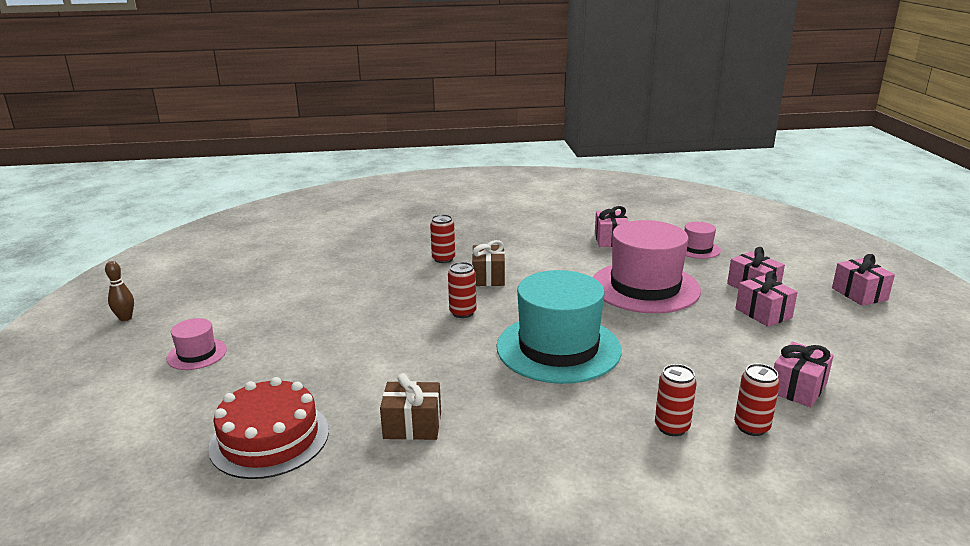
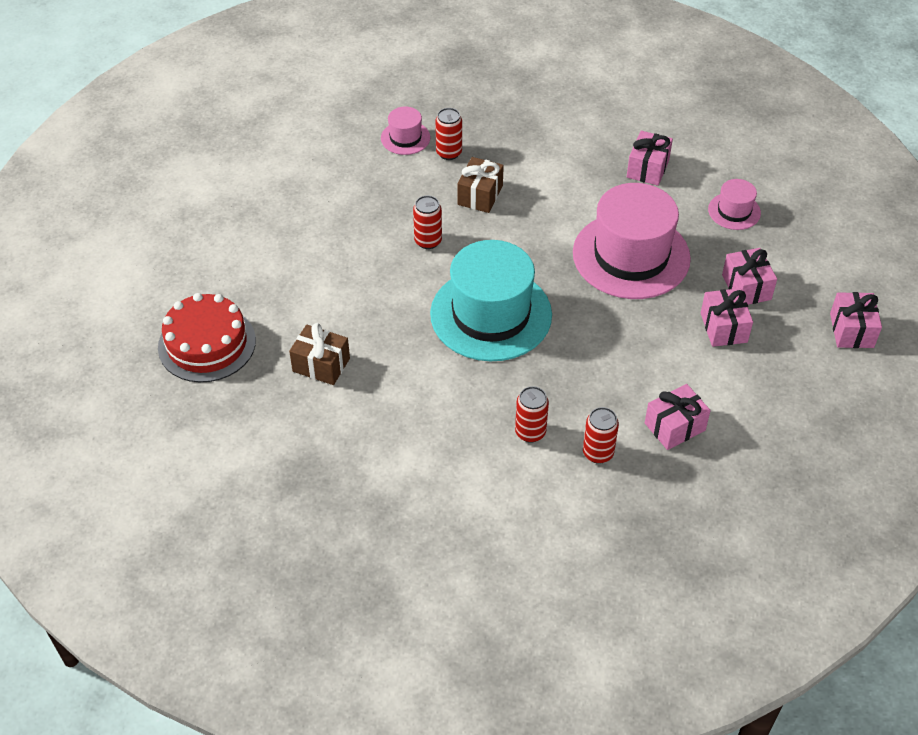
camera: 20 degrees right, 25 degrees up
brown bowling pin [105,261,134,321] -> none
pink hat [167,318,227,370] -> pink hat moved to [381,106,430,155]

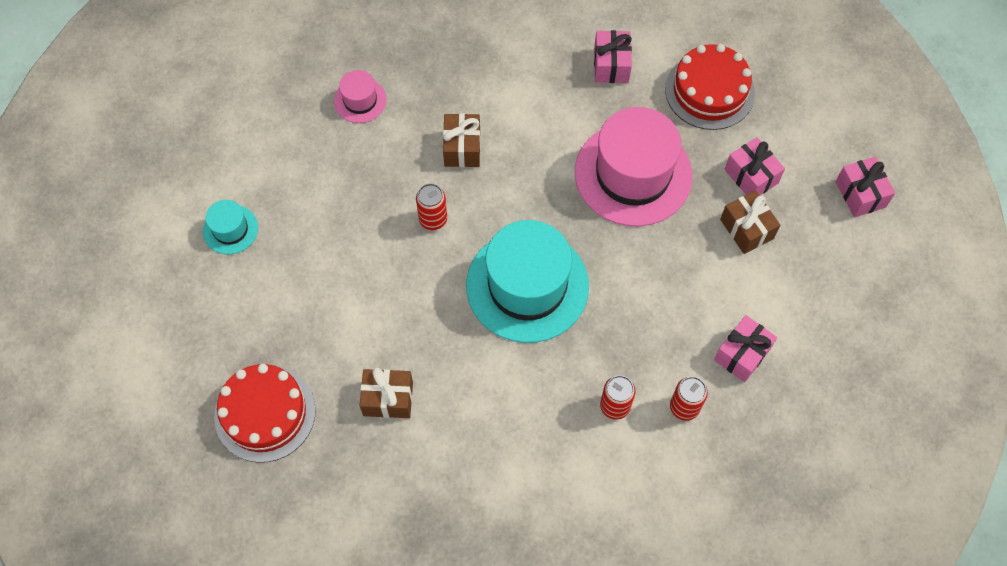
camera: 20 degrees left, 15 degrees up
red can [435,108,462,160] -> none
pink gift [701,288,753,347] -> brown gift [720,190,780,254]
pink hat [708,179,761,230] -> red cake [665,44,755,130]
none -> turquoise hat [203,200,258,254]

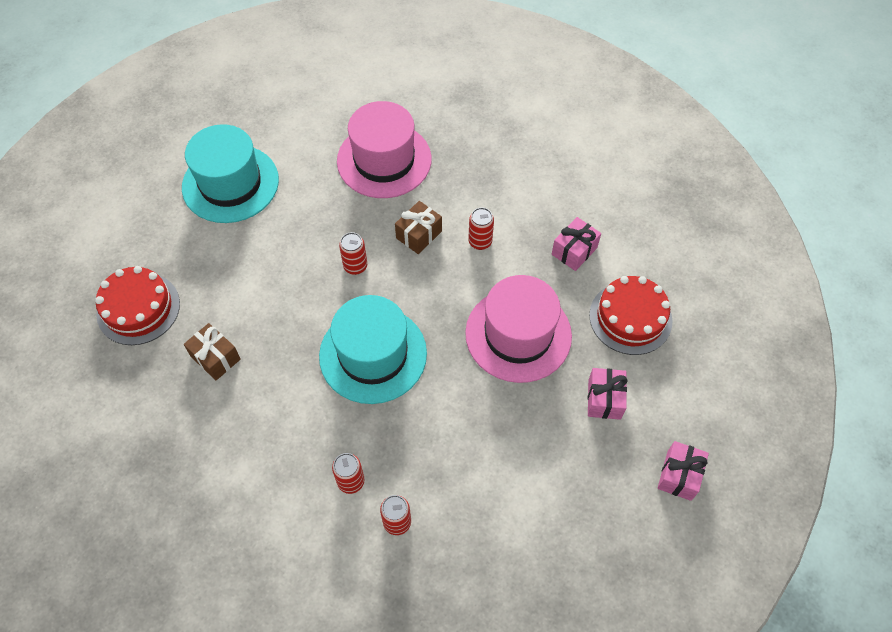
camera: 40 degrees right, 5 degrees down
turquoise hat [203,200,258,254] -> turquoise hat [182,124,279,223], size x2.18
pink hat [334,70,387,123] -> pink hat [337,101,432,198], size x2.18
pink gift [714,315,777,382] -> none
brown gift [720,190,780,254] -> none
none -> red can [468,207,494,250]

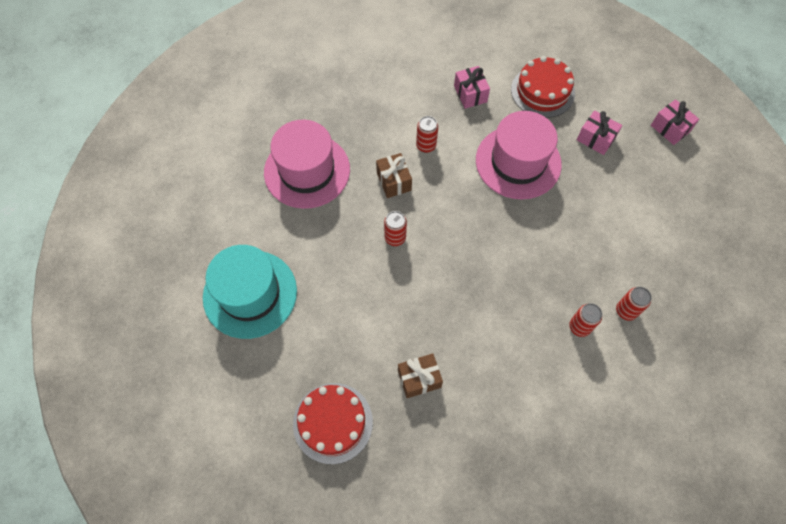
camera: 60 degrees left, 5 degrees up
turquoise hat [319,295,427,404] -> none

